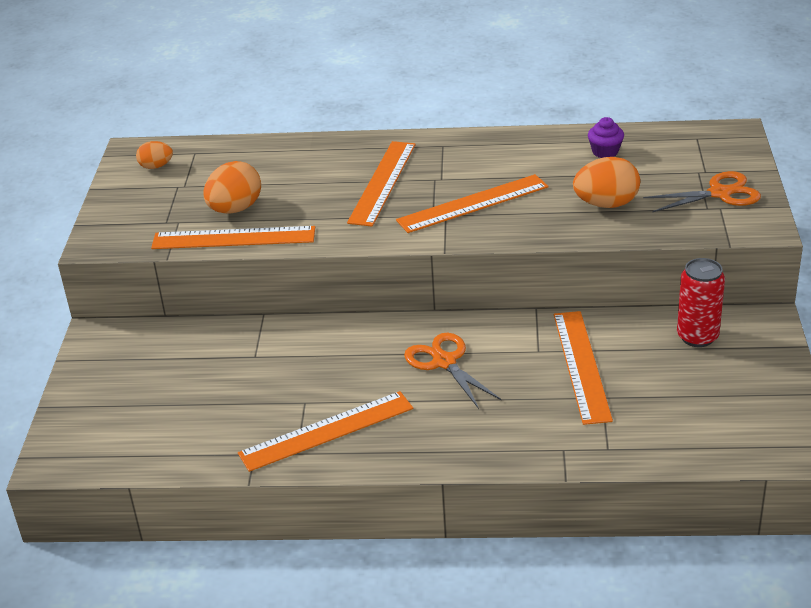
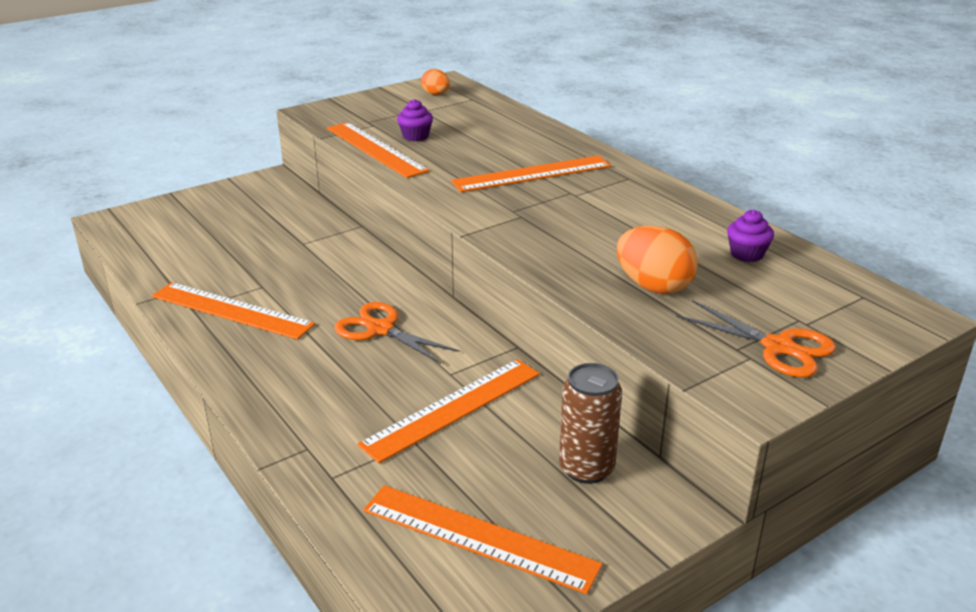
camera: 50 degrees right, 5 degrees down
orange egg [203,161,261,214] -> purple cupcake [397,99,433,141]
orange ruler [396,174,549,233] -> orange ruler moved to [363,485,603,594]
orange scissors [404,333,502,409] -> orange scissors turned 75 degrees counterclockwise [334,302,459,364]
red can [677,258,725,347] -> brown can [559,363,622,484]

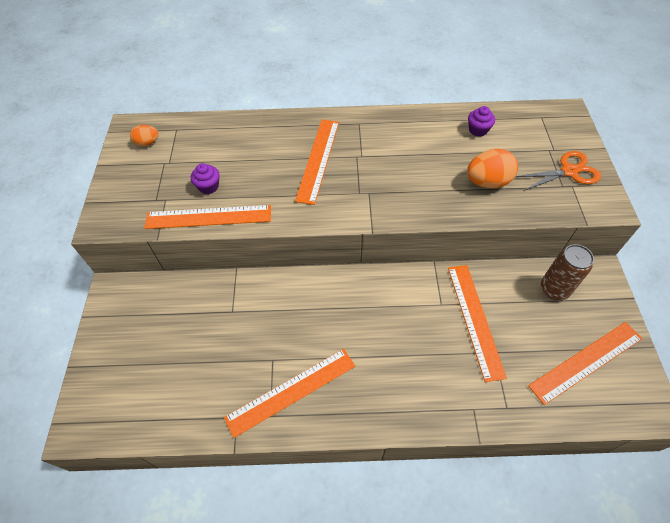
camera: 55 degrees left, 25 degrees up
orange scissors [334,302,459,364] -> none

